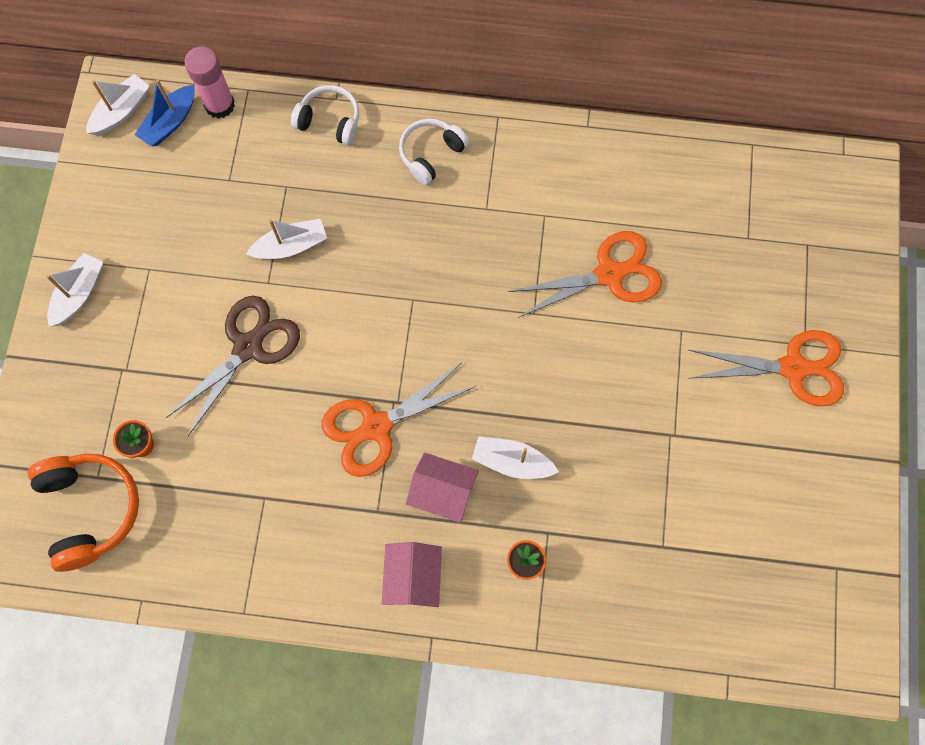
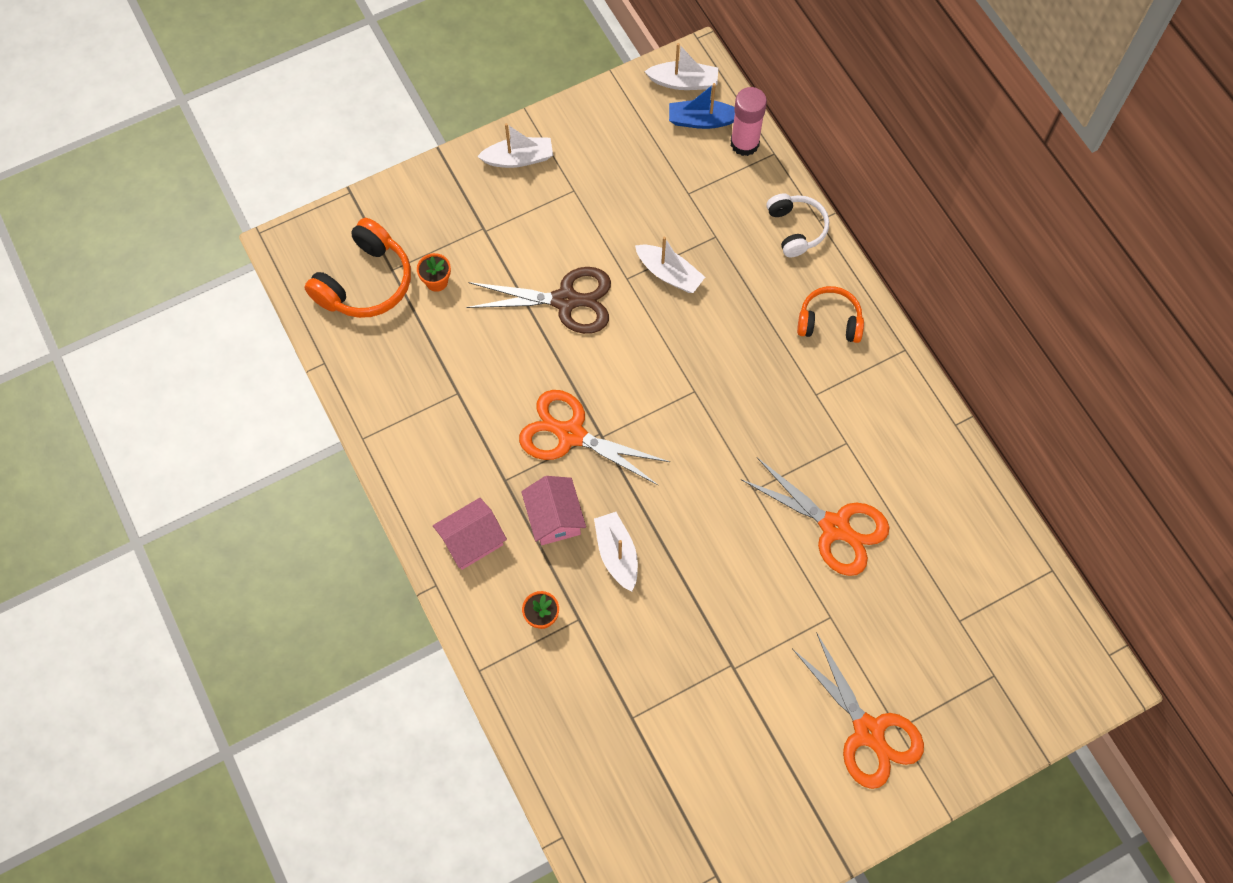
camera: 55 degrees right, 5 degrees down
white headphones [399,119,469,185] -> orange headphones [797,286,864,343]

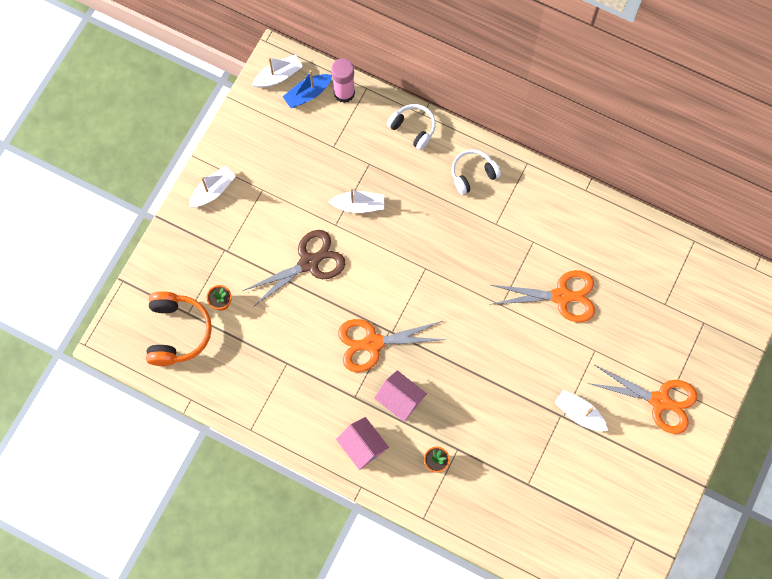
camera: 35 degrees left, 5 degrees up
pink house [433,498,507,570] -> pink house turned 60 degrees counterclockwise [336,417,389,470]
white boat [594,512,638,592] -> white boat moved to [554,389,608,431]
orange headphones [797,286,864,343] -> white headphones [451,149,501,195]

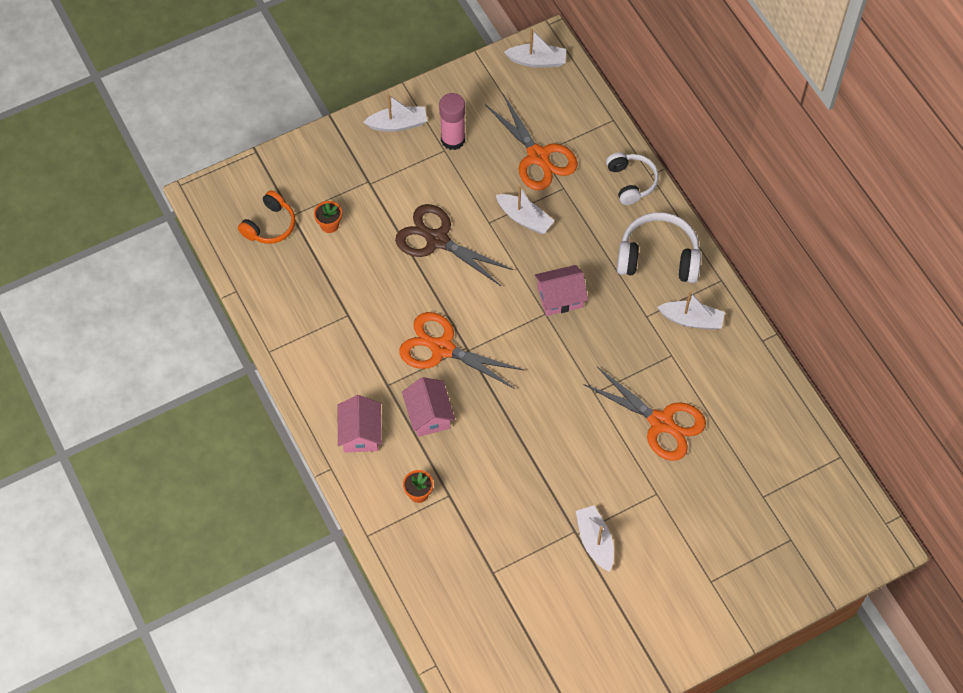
camera: 35 degrees right, 10 degrees down
orange headphones [146,291,212,366] -> orange headphones [238,190,295,244], size x0.65
brown scissors [243,230,346,307] -> brown scissors turned 150 degrees counterclockwise [395,204,513,286]
blue boat [283,70,332,108] -> none
pink glue stick [331,58,355,103] -> pink glue stick moved to [439,93,465,150]
white headphones [451,149,501,195] -> white headphones [617,212,701,283], size x1.53
orange scissors [587,365,697,434] -> orange scissors moved to [485,94,578,190]
none -> pink house [535,265,588,316]
none -> white boat [657,291,725,330]

